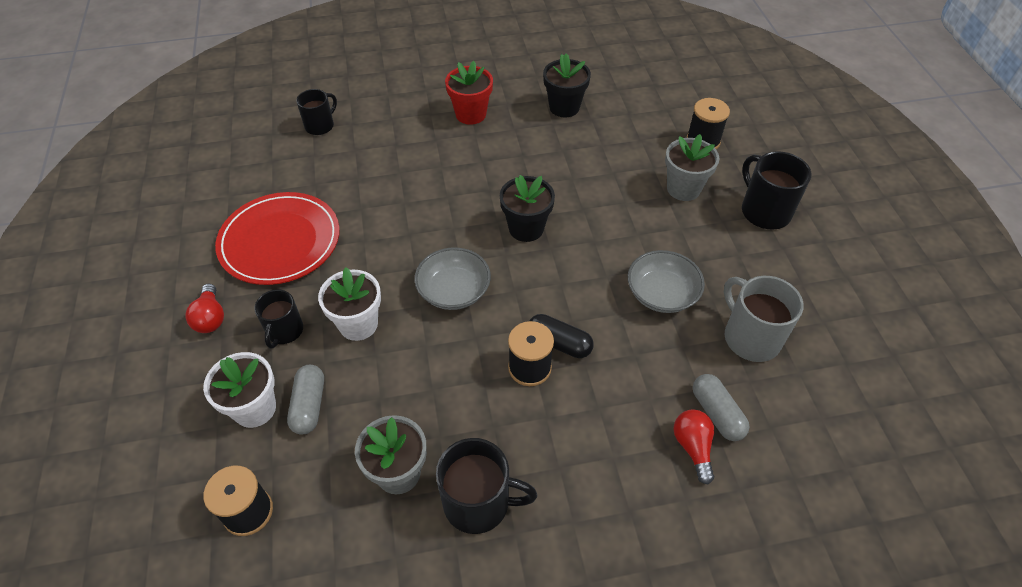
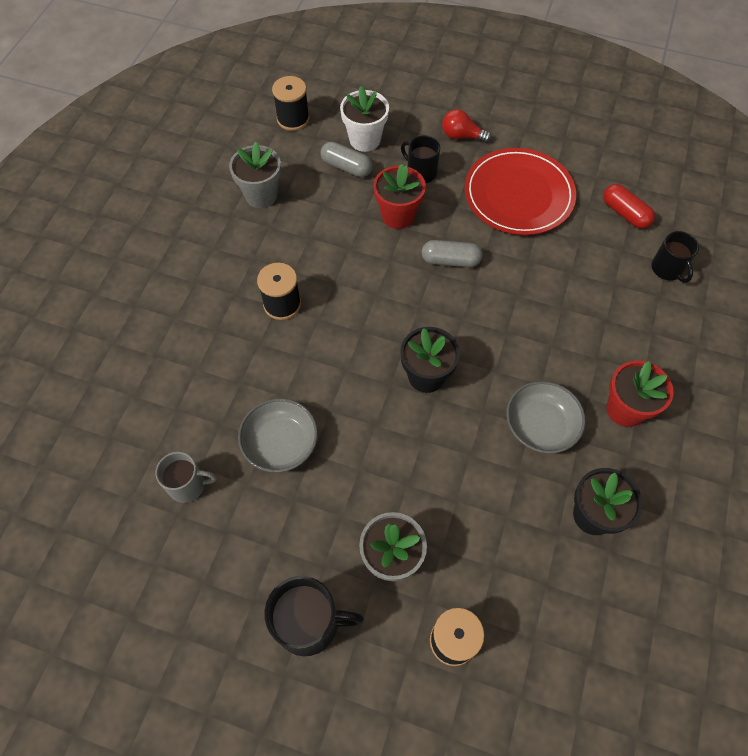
camera: 120 degrees right, 10 degrees up
white flower pot [318,267,381,341] -> red flower pot [373,164,426,229]
grey bowl [414,247,491,310] -> grey bowl moved to [506,381,585,454]
black mug [436,438,537,534] -> none
black capsule [529,314,594,358] -> none
red light bulb [673,409,714,484] -> none
grey capsule [693,374,750,441] -> grey capsule moved to [422,240,483,267]
grey mug [724,276,804,362] -> grey mug [155,452,217,503], size x0.65
none -> red capsule [603,184,655,229]

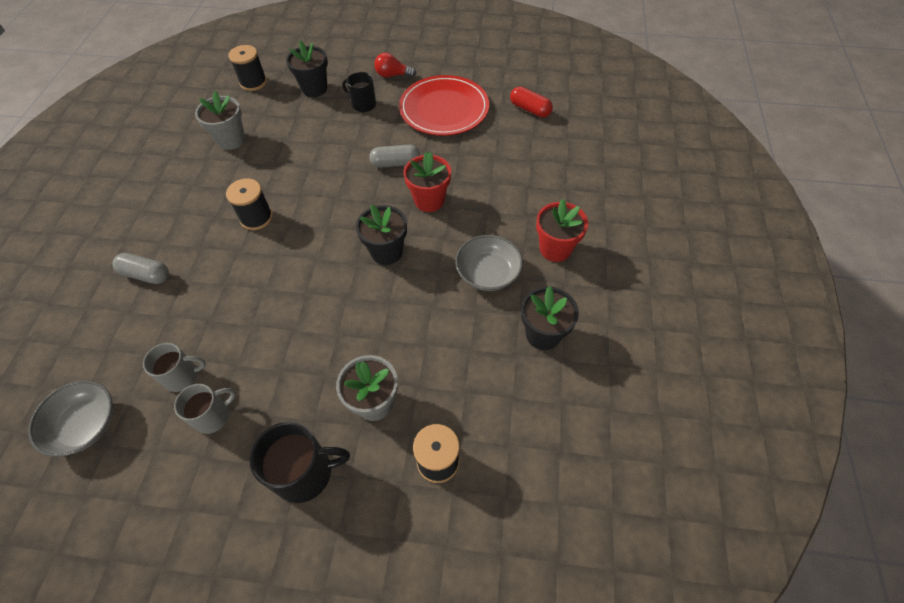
camera: 10 degrees left, 5 degrees down
grey bowl [238,398,318,473] -> grey bowl moved to [28,381,113,457]
grey capsule [321,142,372,177] -> grey capsule moved to [113,253,169,284]
white flower pot [340,86,389,152] -> black flower pot [286,41,328,97]
red flower pot [373,164,426,229] -> red flower pot moved to [403,151,451,212]
black mug [652,231,699,283] -> none
none -> grey mug [174,384,236,434]

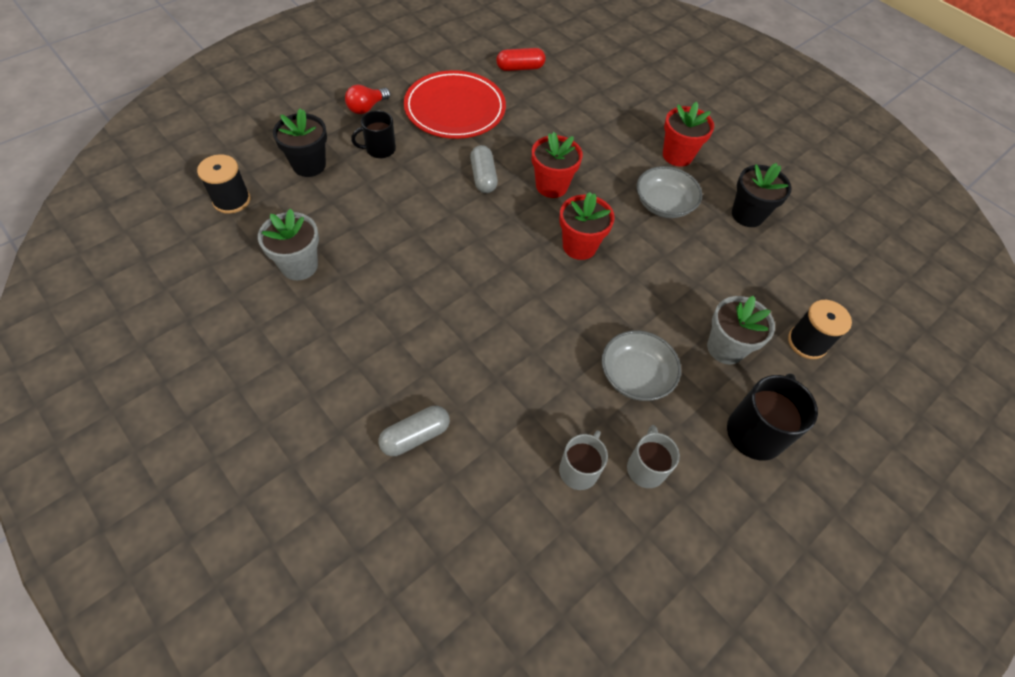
camera: 55 degrees left, 0 degrees up
grey bowl [28,381,113,457] -> grey bowl moved to [602,330,681,401]
black spool [226,178,273,230] -> none
black flower pot [356,204,407,265] -> red flower pot [559,192,615,260]
grey capsule [369,145,420,168] -> grey capsule turned 45 degrees counterclockwise [470,145,498,193]

